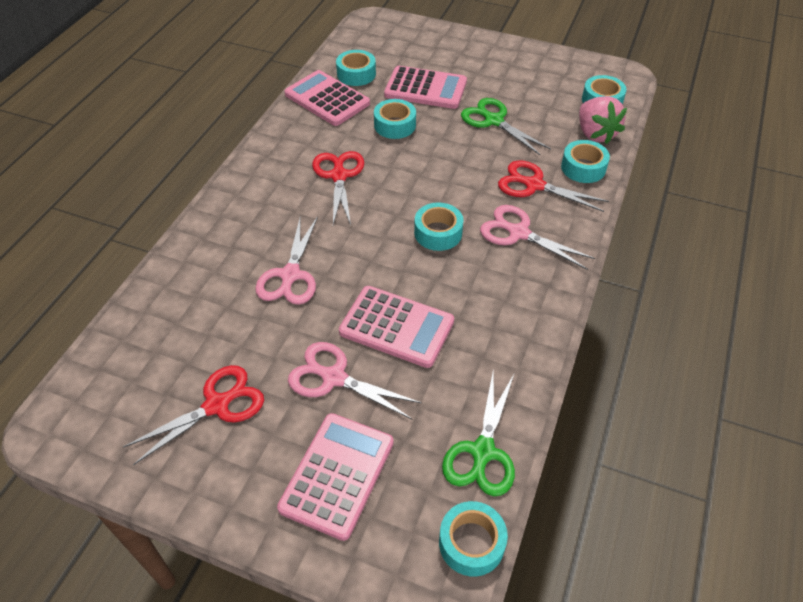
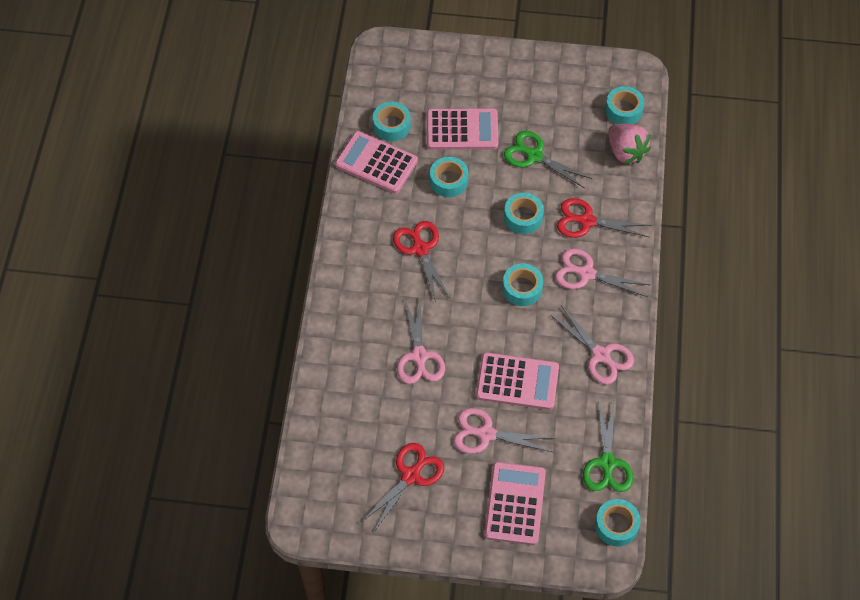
camera: 15 degrees left, 10 degrees up
turquoise tape [561,140,610,183] -> turquoise tape moved to [504,193,544,234]
none -> pink scissors [550,305,634,384]

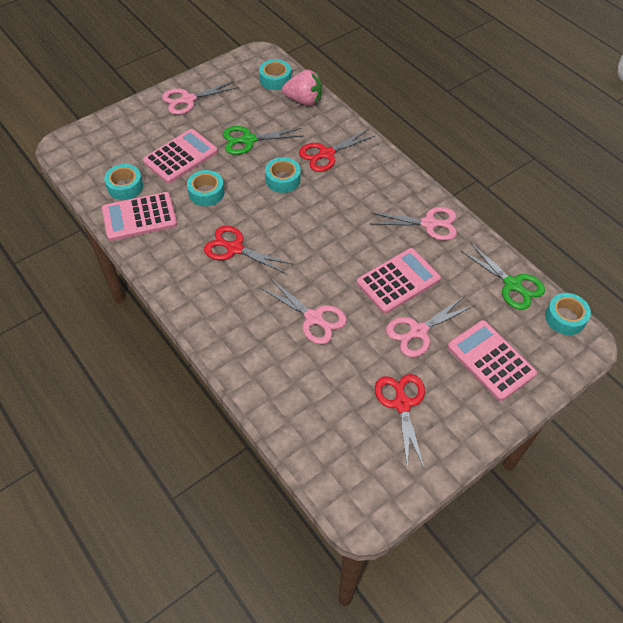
camera: 45 degrees left, 5 degrees down
turquoise tape [502,263,543,306] -> none
pink scissors [555,248,650,297] -> pink scissors moved to [162,81,239,115]

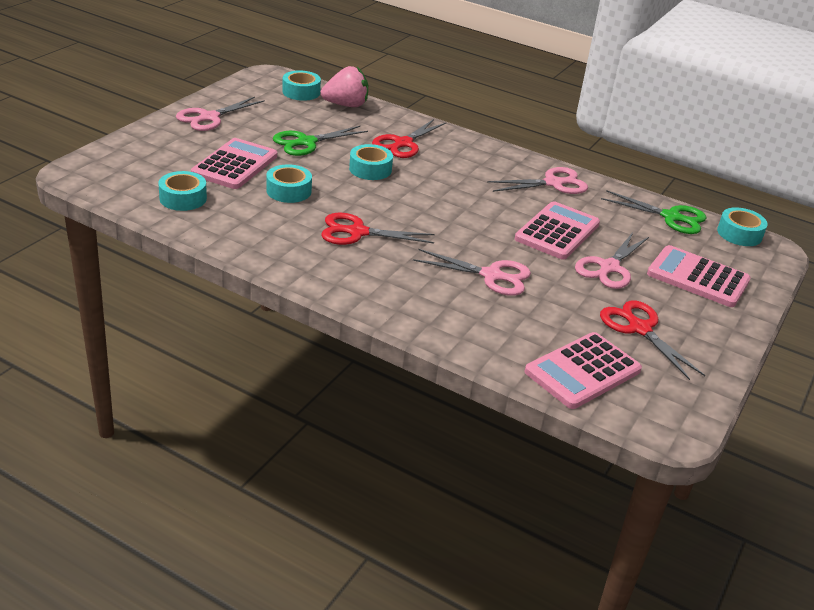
camera: 25 degrees left, 20 degrees down
pink calculator [102,192,177,241] -> pink calculator moved to [524,332,642,409]

